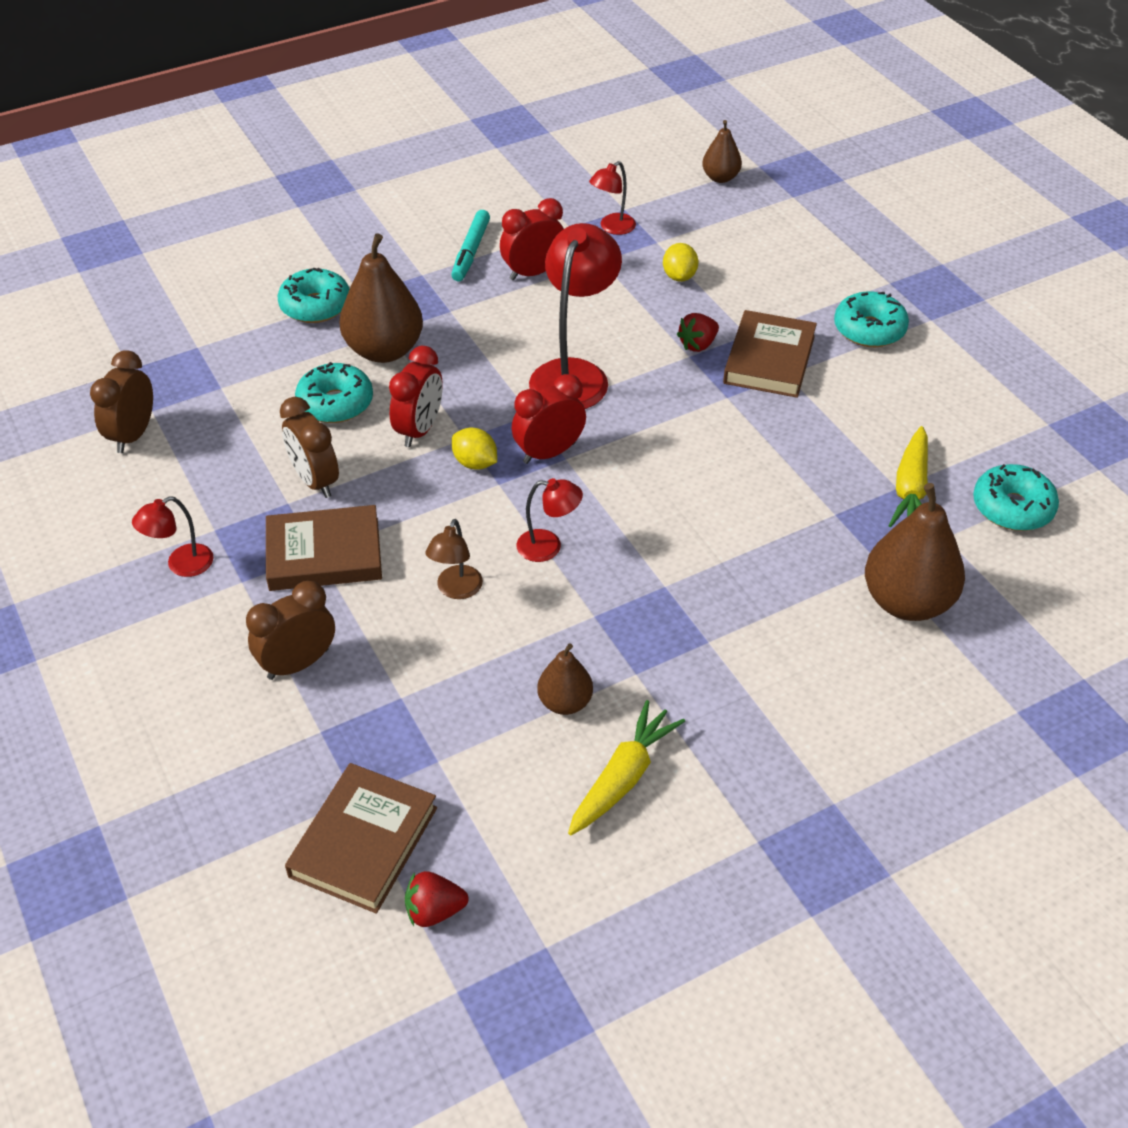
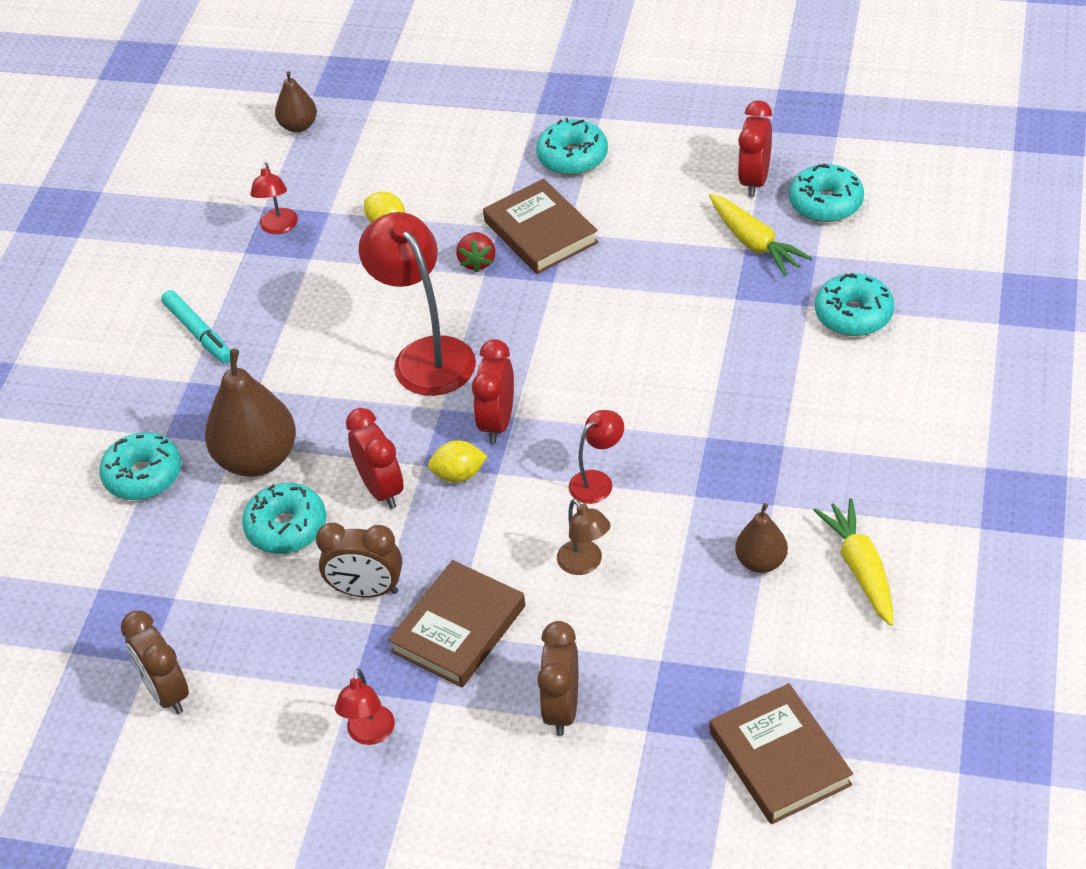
camera: 45 degrees left, 0 degrees up
red strawberry [405,871,468,927] -> none
red clock [500,198,564,280] -> red clock moved to [738,100,772,197]
brown pear [865,483,965,621] -> turquoise donut [815,273,894,336]

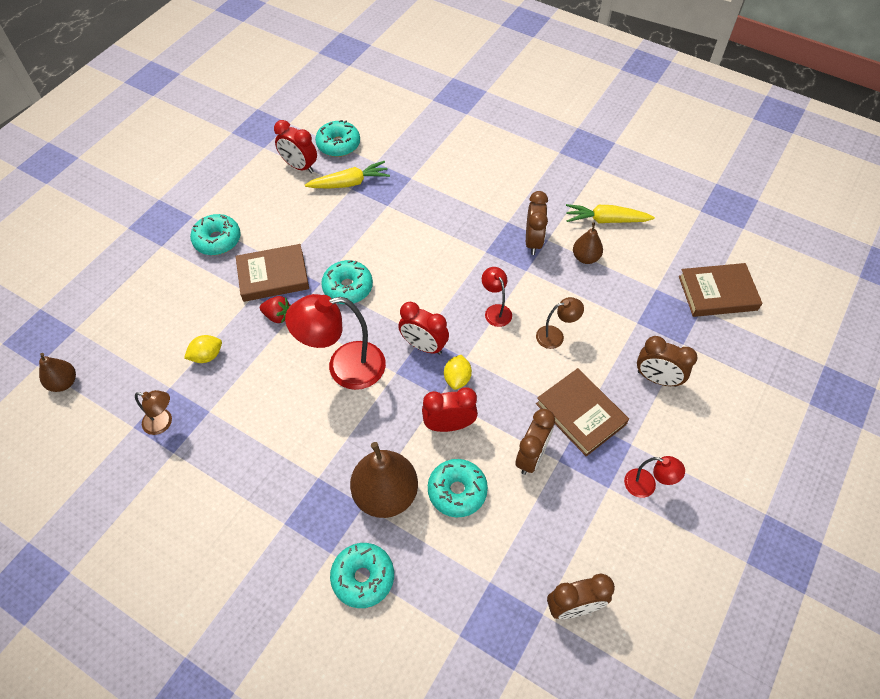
camera: 75 degrees left, 10 degrees up
turquoise marker [161,290,230,364] -> none
red lamp [250,162,298,234] -> brown lamp [135,390,172,435]
turquoise donut [815,273,894,336] -> turquoise donut moved to [321,260,373,304]
none -> brown clock [526,191,548,255]

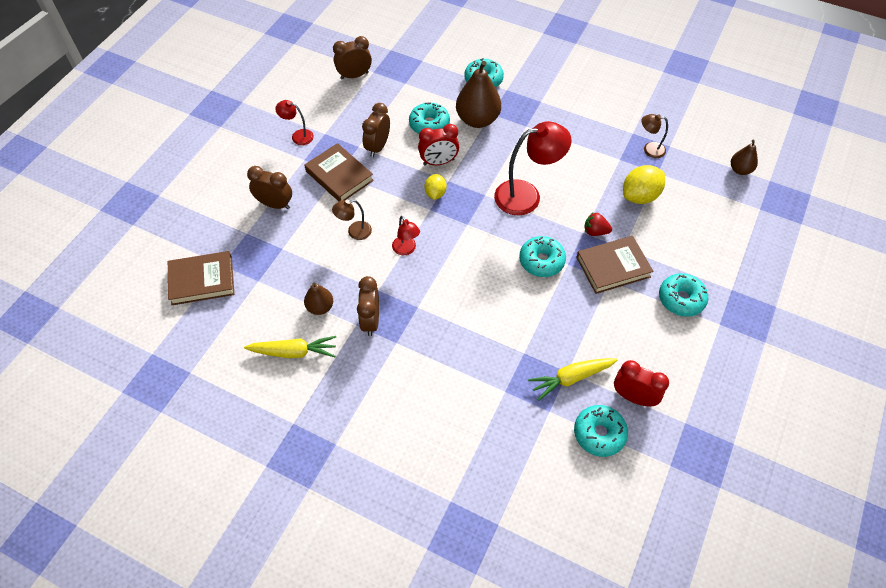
camera: 175 degrees right, 0 degrees up
yellow lemon [184,335,222,363] -> yellow lemon [623,165,665,204], size x1.66
red clock [398,302,449,355] -> none

